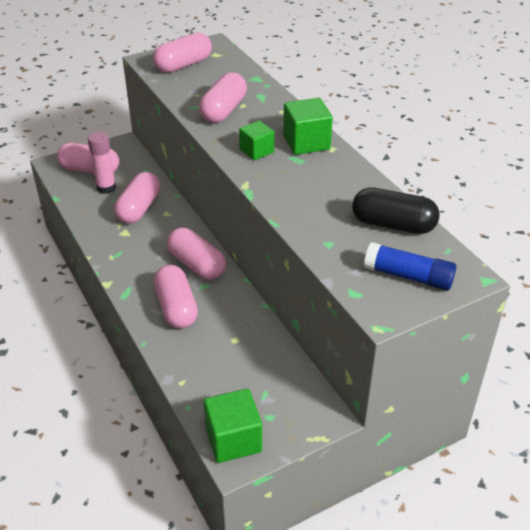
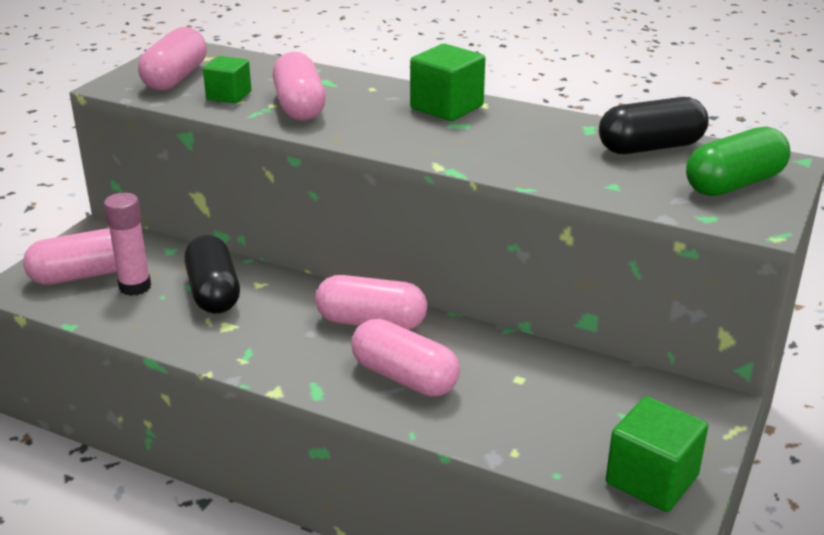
camera: 35 degrees left, 10 degrees down
pink capsule [114,172,160,224] -> black capsule [184,235,240,314]
green cube [239,121,274,160] -> green cube moved to [203,56,251,103]
blue glue stick [364,242,456,291] -> green capsule [686,127,791,196]

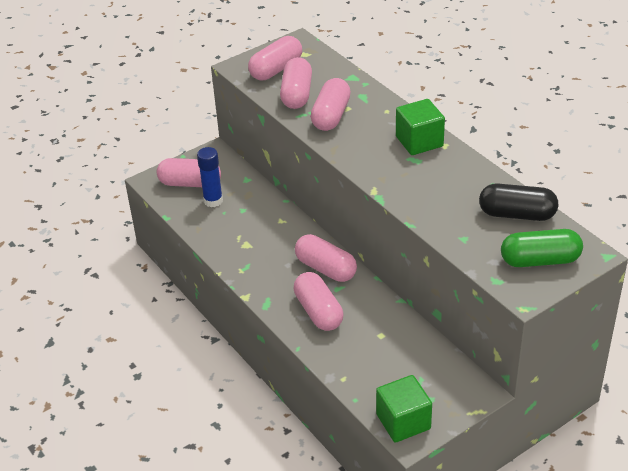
camera: 30 degrees right, 10 degrees up
pink glue stick [104,193,151,296] -> blue glue stick [197,147,223,207]
black capsule [184,235,240,314] -> none
green cube [203,56,251,103] -> pink capsule [280,57,312,109]

